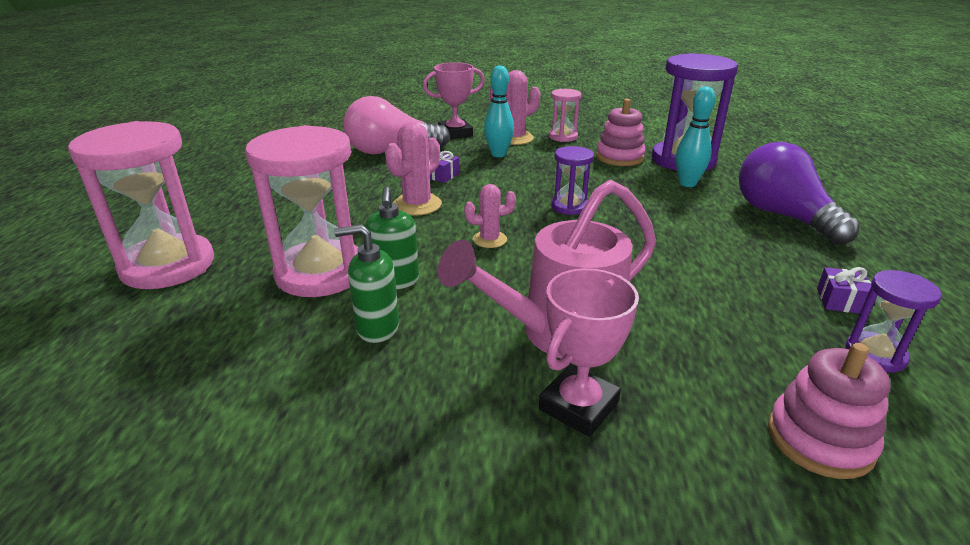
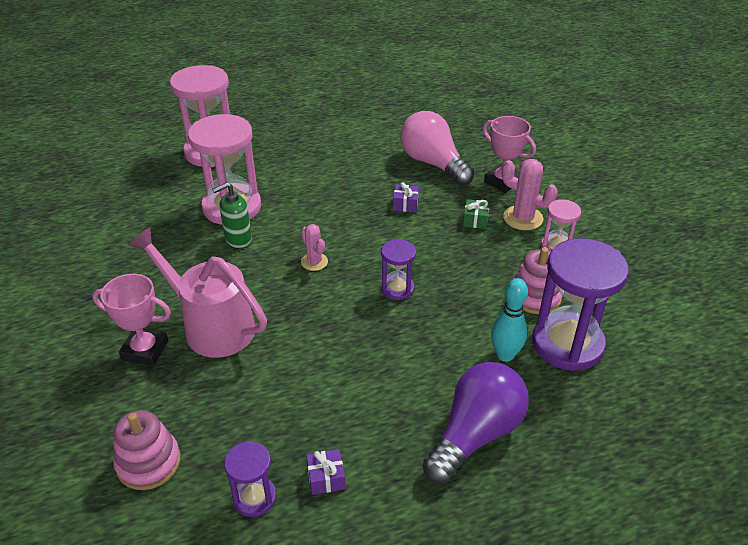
camera: 65 degrees right, 10 degrees up
green soap dispenser [334,224,399,343] -> none
pink cactus [385,122,442,216] -> none
turquoise bowling pin [484,65,514,157] -> green gift [463,199,490,229]

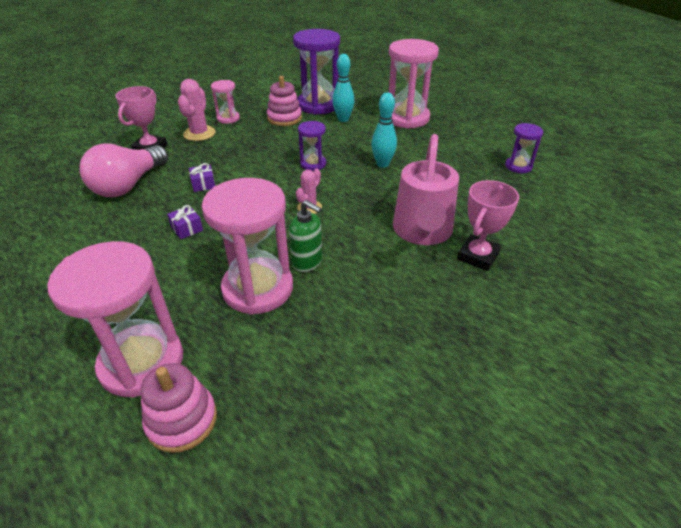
camera: 115 degrees left, 0 degrees up
pink trophy [92,274,171,366] -> pink trophy turned 45 degrees clockwise [457,180,519,271]
pink stacking toy [113,410,181,490] -> pink stacking toy moved to [140,363,217,453]
purple gift [306,449,345,495] -> purple gift moved to [167,205,203,239]
purple light bulb [422,362,529,484] -> pink hourglass [389,39,439,129]
green gift [463,199,490,229] -> none
none -> turquoise bowling pin [371,92,397,168]

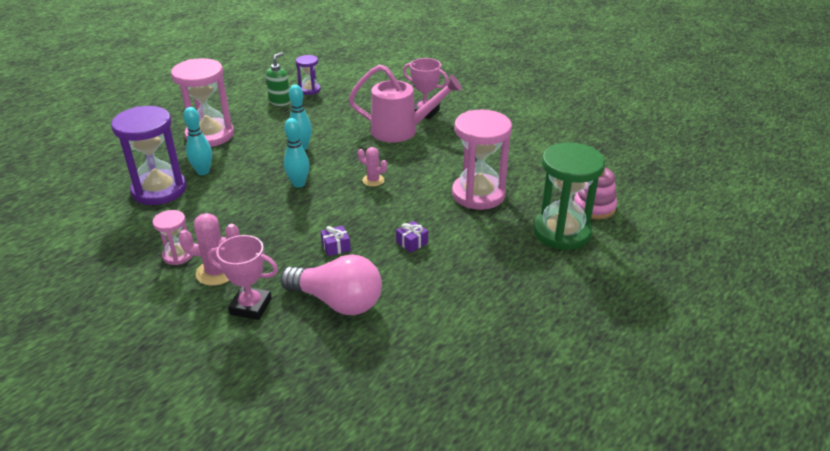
camera: 95 degrees left, 5 degrees down
pink hourglass [47,241,183,398] -> green hourglass [533,142,605,250]
pink stacking toy [267,76,302,126] -> none
green soap dispenser [289,200,322,272] -> green soap dispenser moved to [266,52,290,106]
purple hourglass [298,121,326,171] -> turquoise bowling pin [284,118,309,188]

